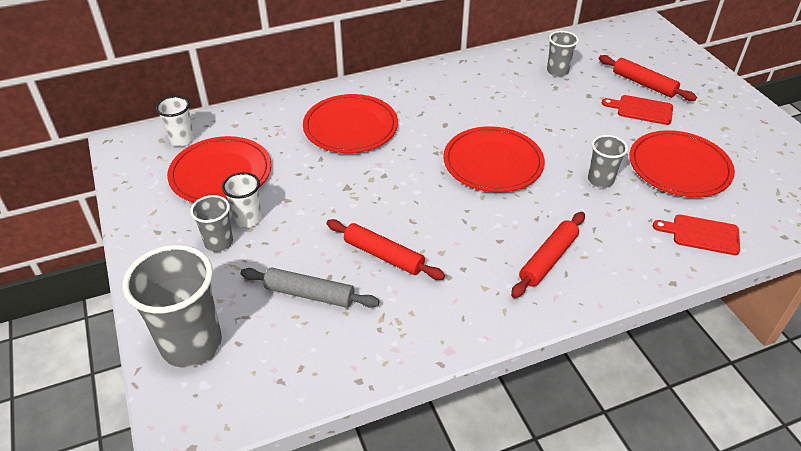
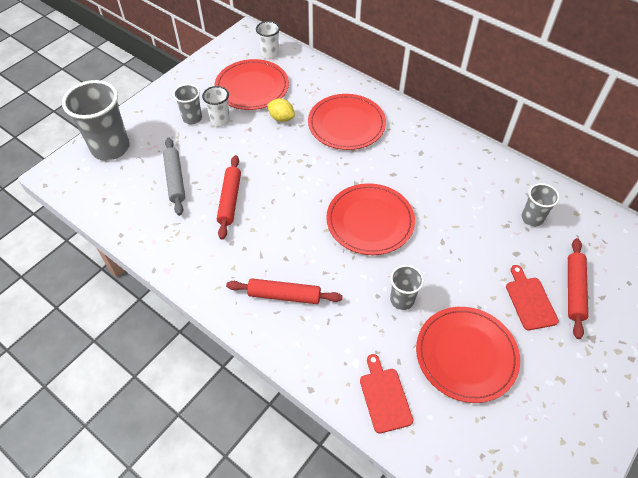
camera: 60 degrees right, 10 degrees up
none -> yellow lemon [267,98,295,122]

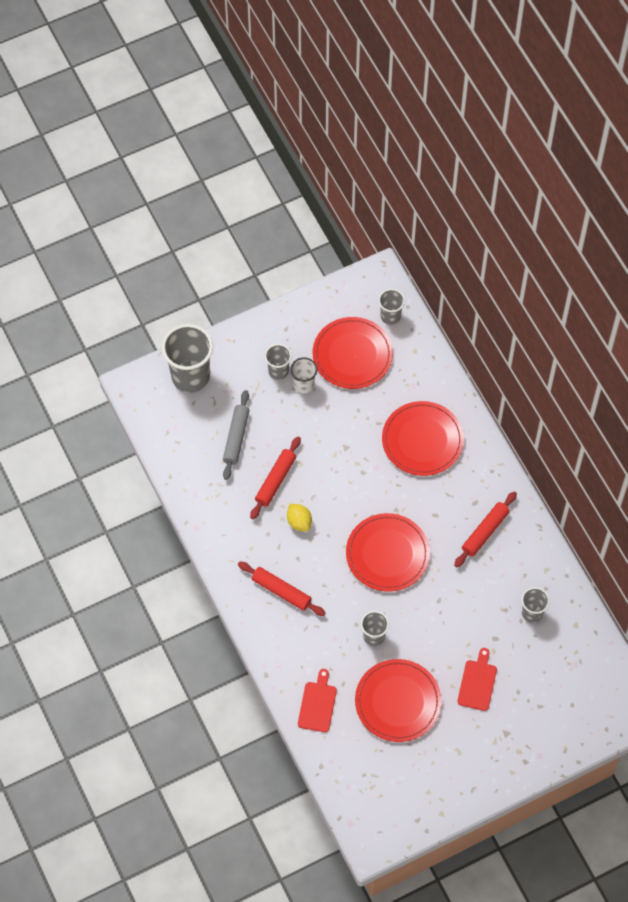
camera: 25 degrees right, 10 degrees up
white cup [256,21,280,59] -> grey cup [378,289,405,325]
yellow lemon [267,98,295,122] -> yellow lemon moved to [287,504,312,532]
red rolling pin [568,238,588,339] -> red rolling pin moved to [454,491,517,567]

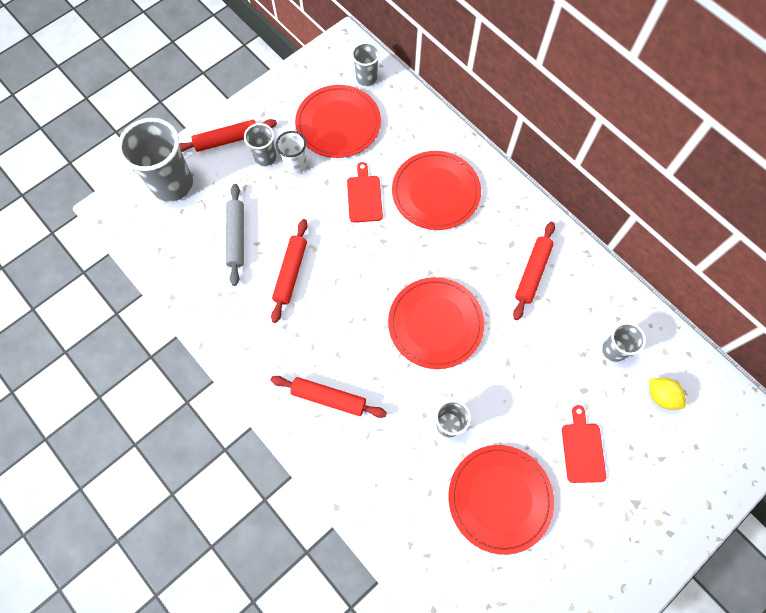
camera: 15 degrees left, 5 degrees up
yellow lemon [287,504,312,532] -> yellow lemon moved to [649,378,686,410]
red cutting board [298,669,337,732] -> red cutting board moved to [347,162,383,222]
none -> red rolling pin [179,119,277,152]

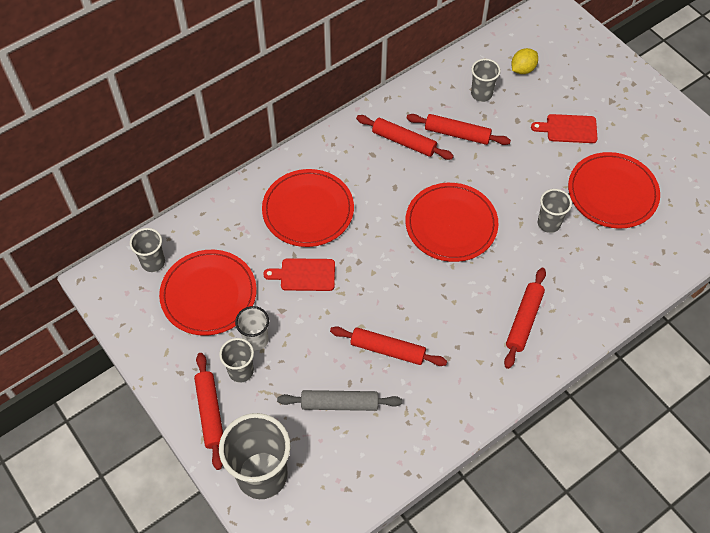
camera: 85 degrees left, 10 degrees down
none -> red rolling pin [407,114,511,145]

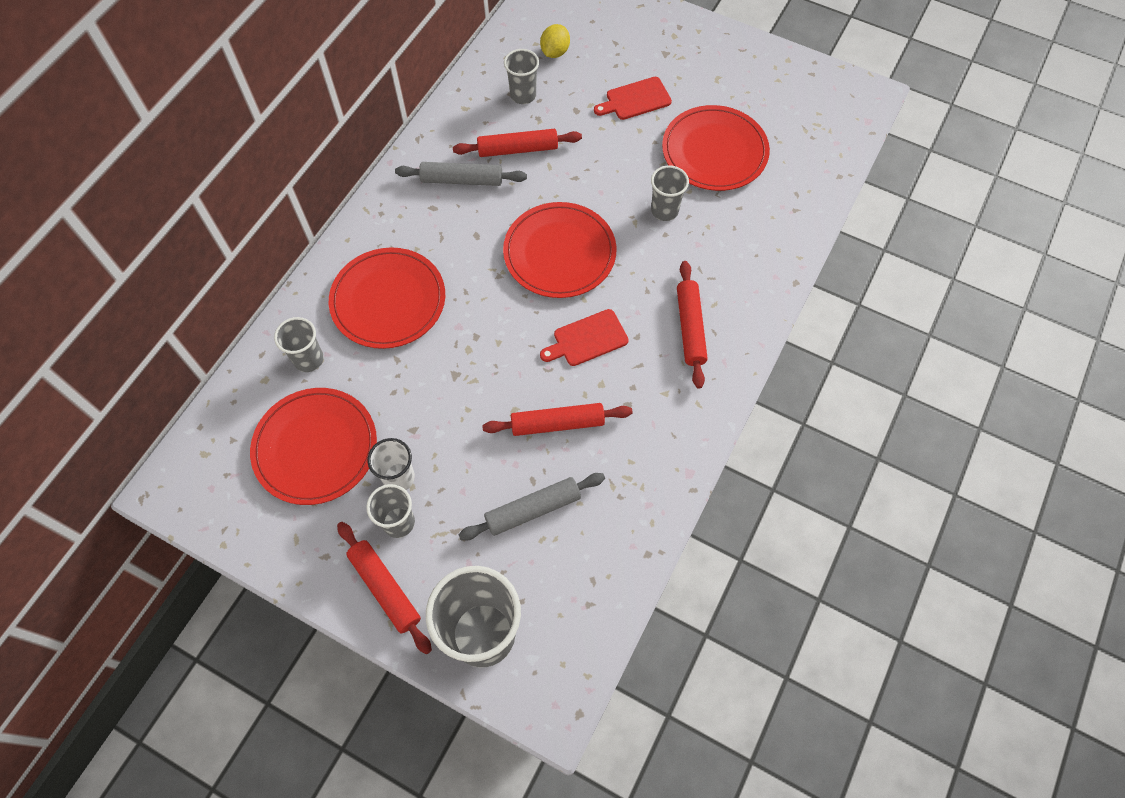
camera: 25 degrees left, 5 degrees up
grey cup [130,228,165,272] -> grey cup moved to [274,317,324,372]
red cutting board [263,258,335,291] -> red cutting board moved to [540,309,629,366]
red rolling pin [356,115,454,160] -> grey rolling pin [395,162,527,186]

